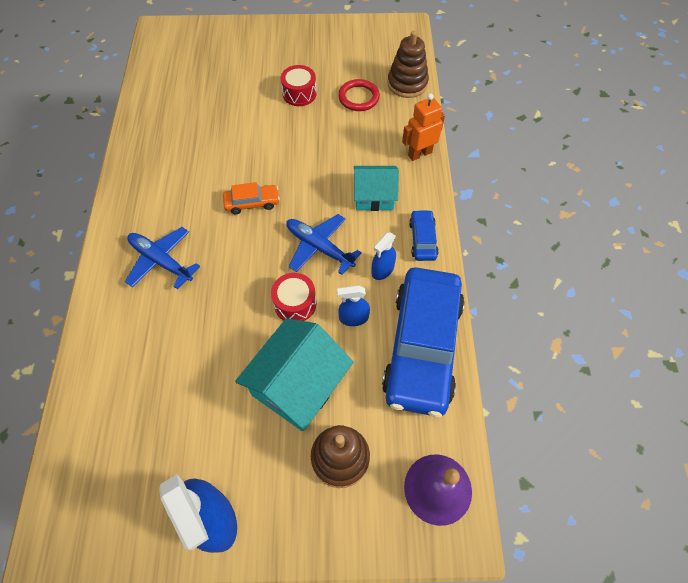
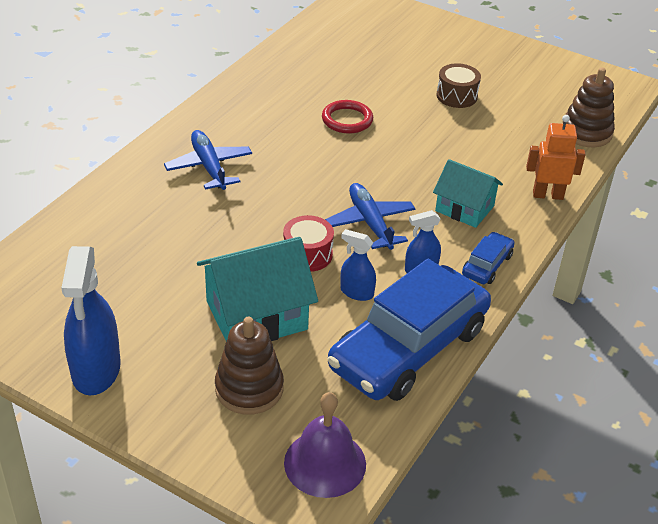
camera: 30 degrees right, 20 degrees down
orange car [223,182,280,214] -> none
red drum [281,65,317,106] -> brown drum [436,63,481,108]
red ring [338,79,380,111] -> red ring moved to [322,100,373,134]

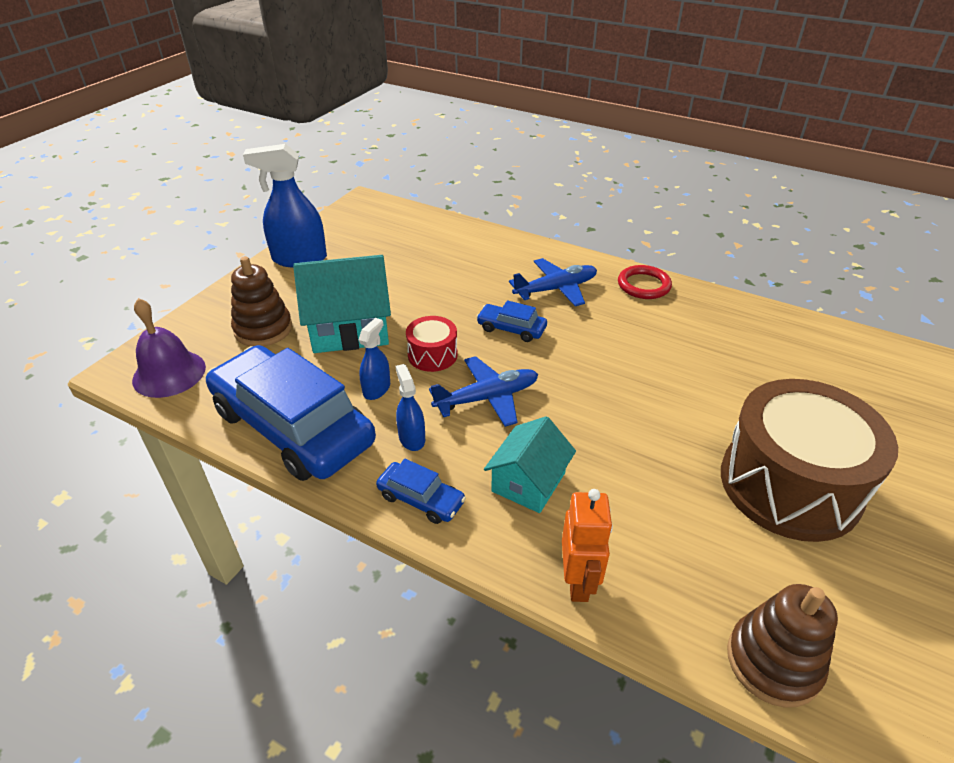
camera: 90 degrees right, 0 degrees up
turquoise house [197,237,318,341] -> turquoise house turned 75 degrees counterclockwise [293,255,391,353]
red ring [322,100,373,134] -> red ring moved to [618,265,672,299]
brown drum [436,63,481,108] -> brown drum [721,379,898,542], size x2.21
none -> blue car [476,300,547,342]

